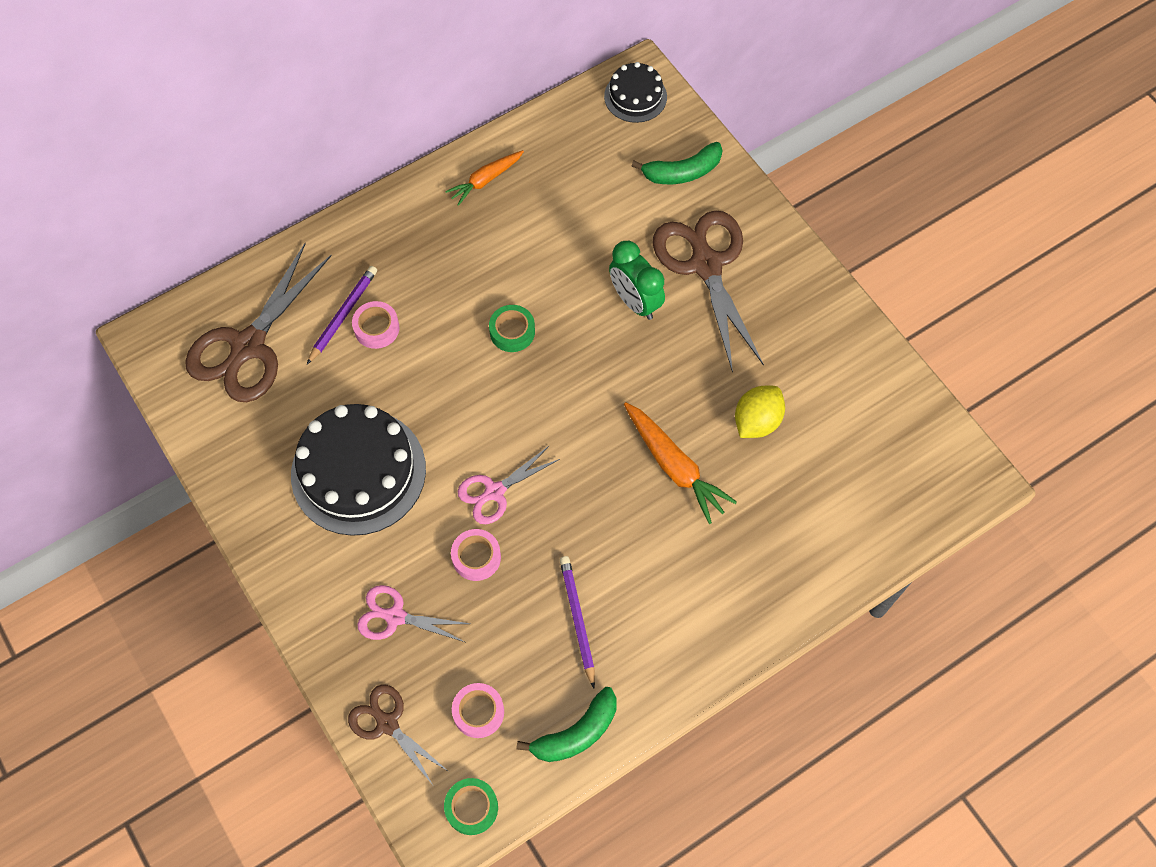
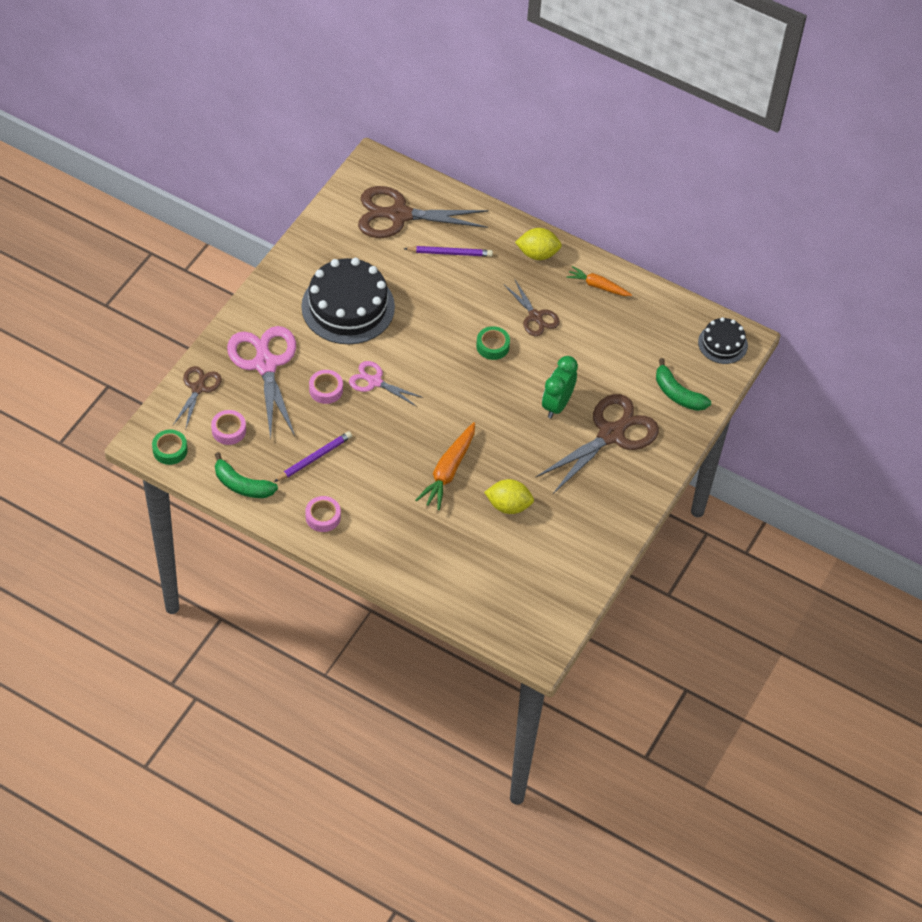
camera: 60 degrees right, 10 degrees down
pink tape [352,301,399,349] -> pink tape moved to [305,496,341,532]
pink scissors [357,585,470,642] -> pink scissors [227,326,296,439], size x1.82
none -> brown scissors [503,278,560,336]
none -> yellow lemon [515,228,562,260]

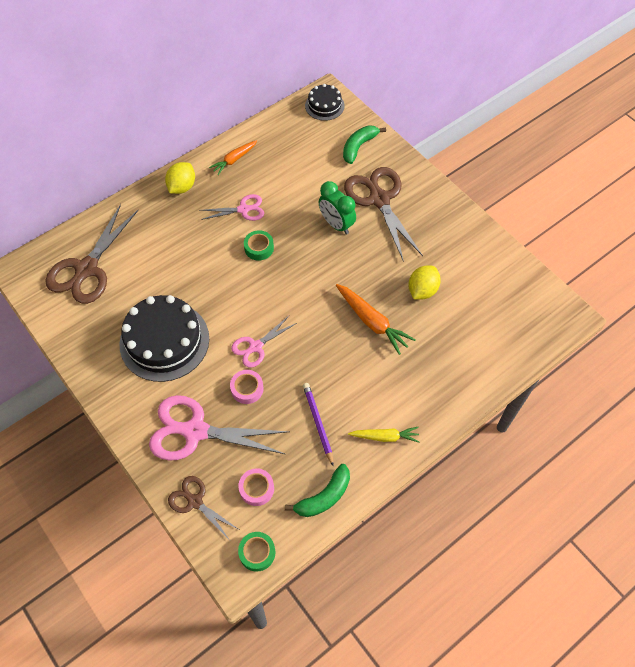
camera: 65 degrees left, 5 degrees up
pink tape [305,496,341,532] -> yellow carrot [348,427,420,442]
purple pencil [404,246,493,257] -> none
brown scissors [503,278,560,336] -> pink scissors [200,194,264,221]
green banana [656,358,711,411] -> green banana turned 150 degrees clockwise [343,125,386,164]

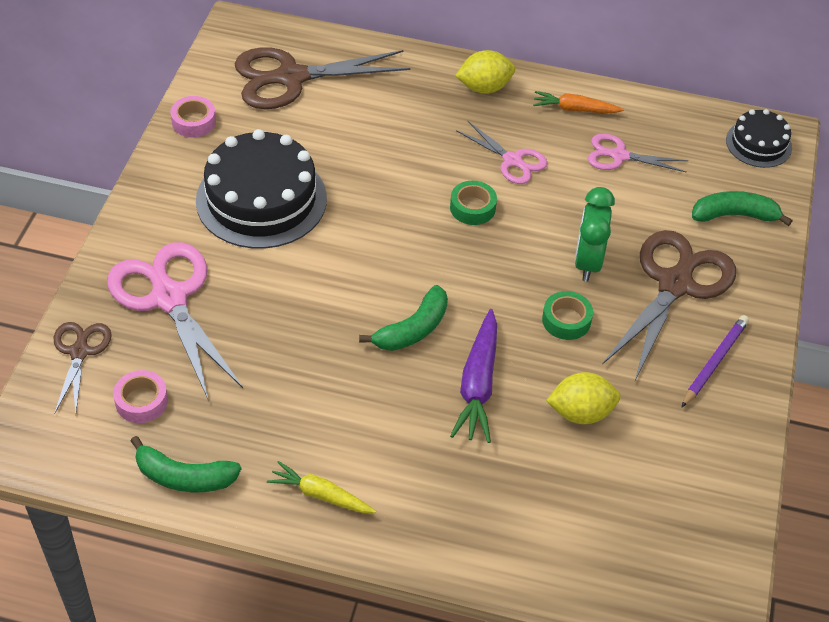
camera: 50 degrees right, 10 degrees down
pink tape [230,370,264,404] -> pink tape moved to [170,96,216,138]
pink scissors [231,315,297,368] -> pink scissors moved to [588,133,688,173]
green tape [238,532,275,572] -> green tape moved to [542,291,593,340]
purple pencil [303,383,334,467] -> purple pencil moved to [681,315,749,408]
orange carrot [336,284,416,355] -> purple carrot [450,309,497,443]
yellow carrot [348,427,420,442] -> yellow carrot turned 150 degrees clockwise [267,461,376,513]
none -> green banana [359,285,448,351]

